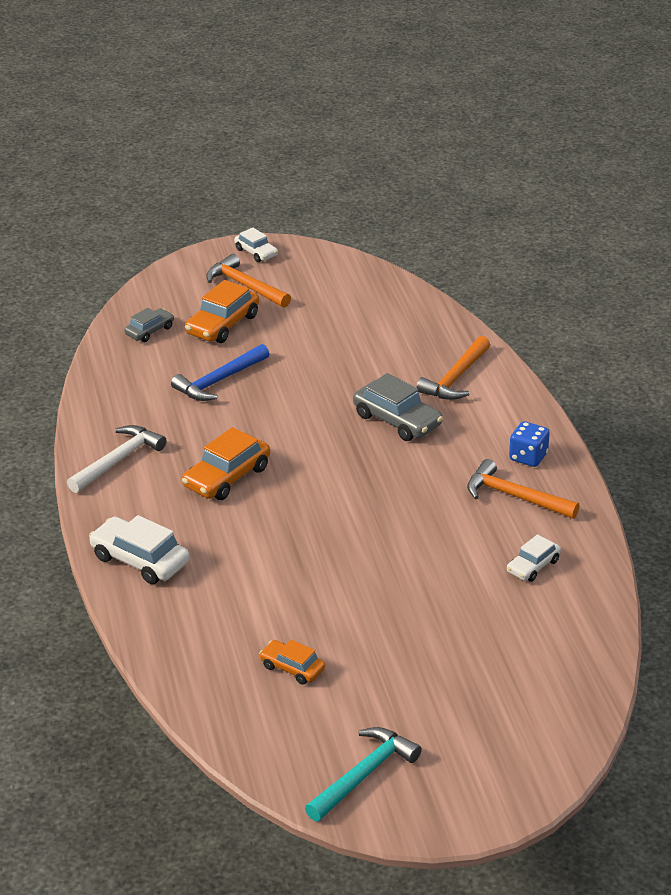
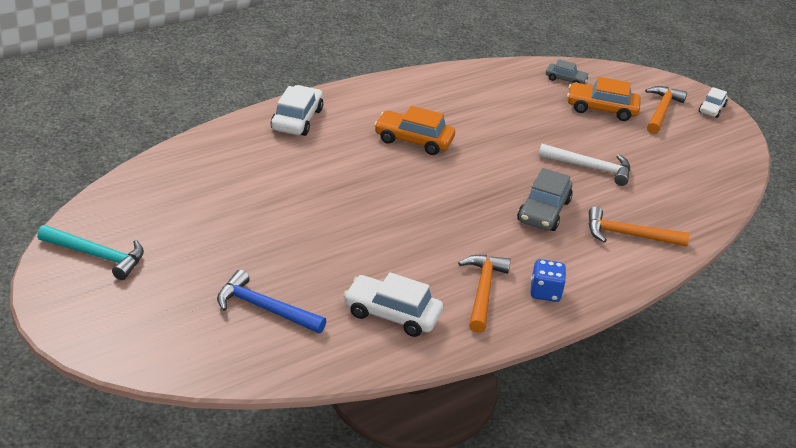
camera: 65 degrees right, 0 degrees up
white hammer [67,425,166,493] -> white hammer moved to [539,144,630,186]
blue hammer [171,344,269,401] -> blue hammer moved to [217,270,326,333]
orange car [259,640,325,685] -> none
white car [507,534,561,582] -> white car [343,272,443,337], size x1.67

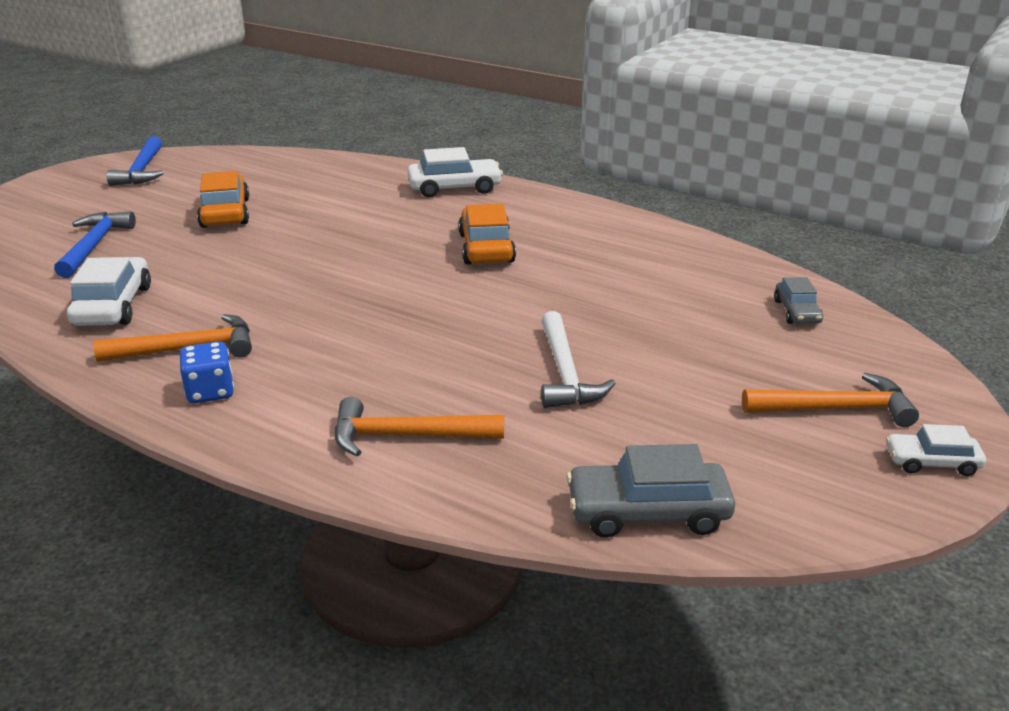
camera: 70 degrees right, 5 degrees down
turquoise hammer [37,225,144,280] -> blue hammer [107,136,164,186]
grey car [517,168,573,231] -> grey car moved to [566,444,735,538]
orange car [567,77,641,121] -> orange car moved to [197,171,249,228]
orange hammer [589,206,690,247] -> orange hammer turned 75 degrees counterclockwise [335,397,504,456]

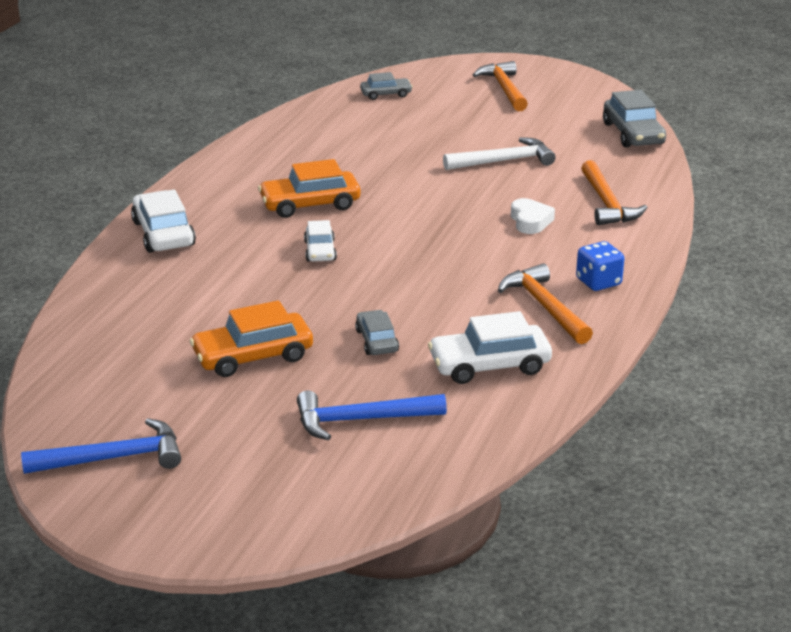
camera: 100 degrees left, 0 degrees up
white car [886,424,986,476] -> white car moved to [304,220,337,262]
none -> grey car [355,310,399,355]
none -> white heart [511,198,555,234]

